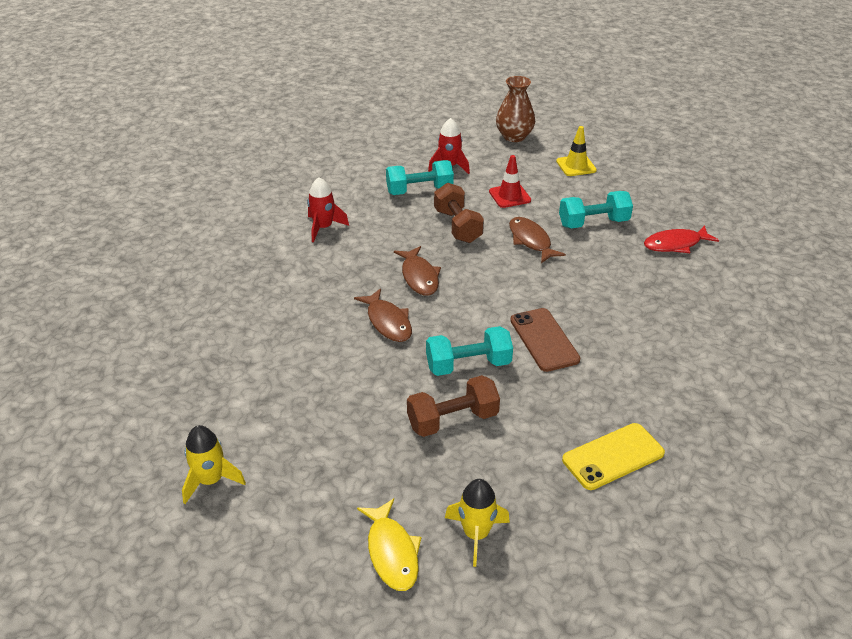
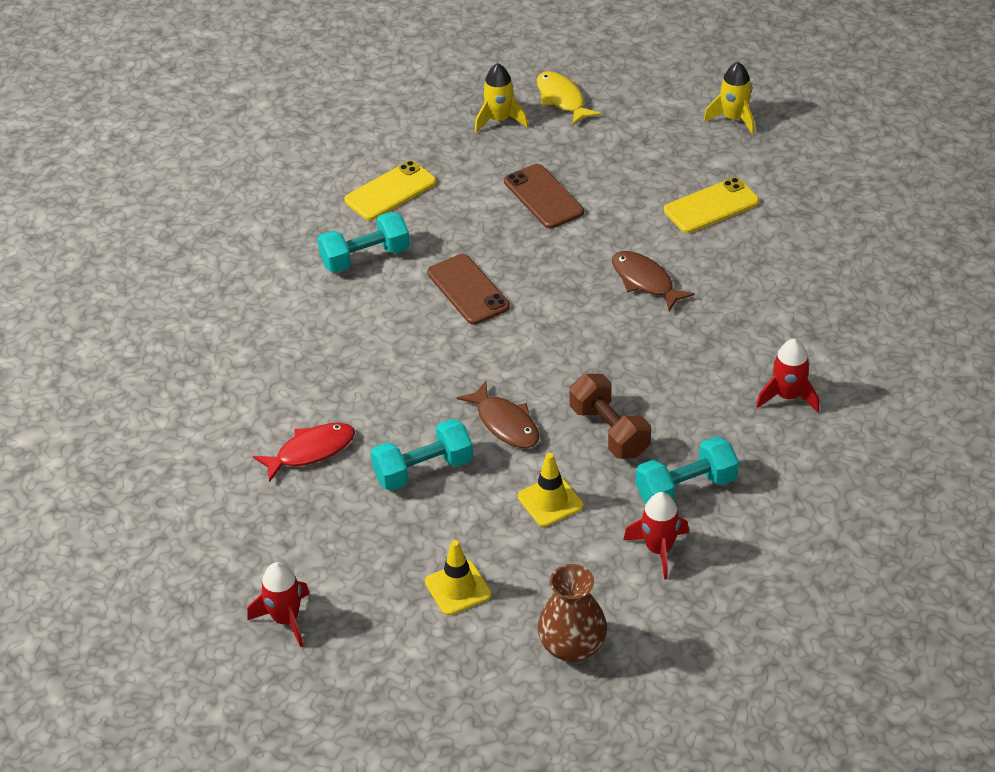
camera: 170 degrees right, 5 degrees up
brown fish [394,246,441,296] -> none
brown dumbbell [407,375,500,437] -> brown phone [504,164,584,229]
turquoise dumbbell [426,326,513,376] -> turquoise dumbbell moved to [317,212,410,273]
red traffic cone [489,155,531,208] -> yellow traffic cone [518,453,583,527]
none -> red rocket [247,562,310,647]
none -> yellow phone [664,177,759,233]

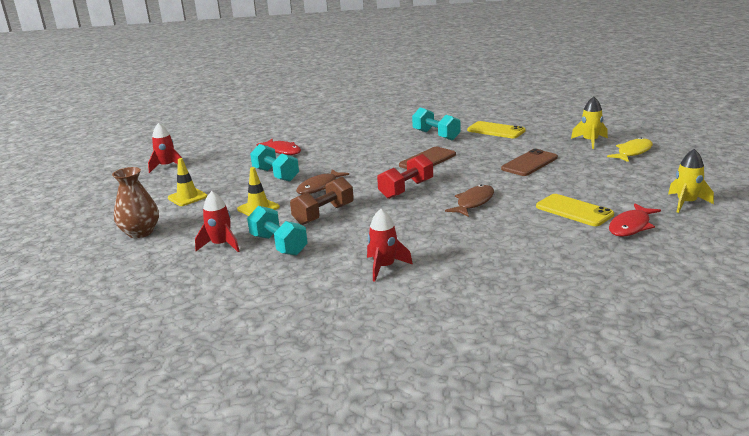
camera: 75 degrees right, 20 degrees down
none -> red dumbbell [377,154,433,199]
none -> red fish [609,203,661,237]

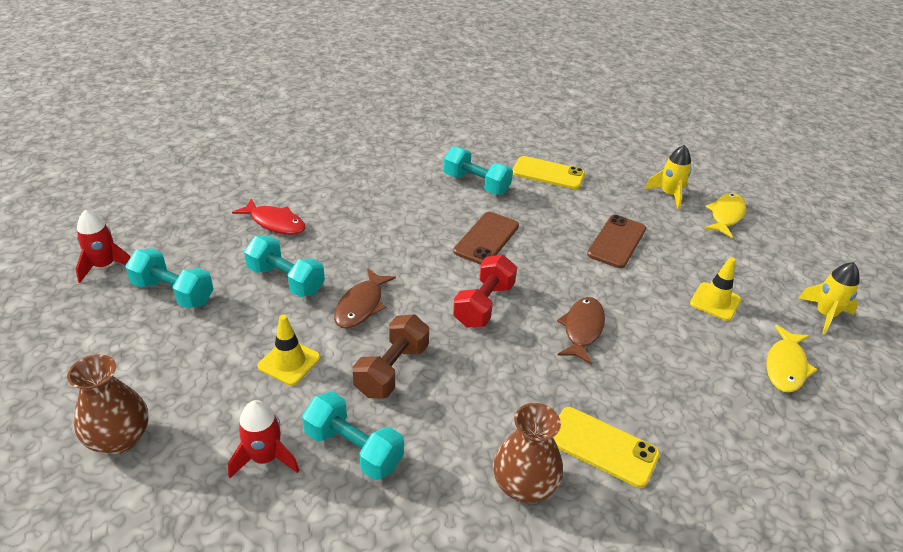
camera: 20 degrees left, 15 degrees up
yellow traffic cone [168,158,208,206] -> yellow traffic cone moved to [690,257,741,321]
red rocket [367,209,413,282] -> brown vase [493,403,563,503]
yellow phone [536,194,614,226] -> yellow phone moved to [553,407,660,488]
red fish [609,203,661,237] -> yellow fish [766,325,817,393]
none -> turquoise dumbbell [125,248,214,308]

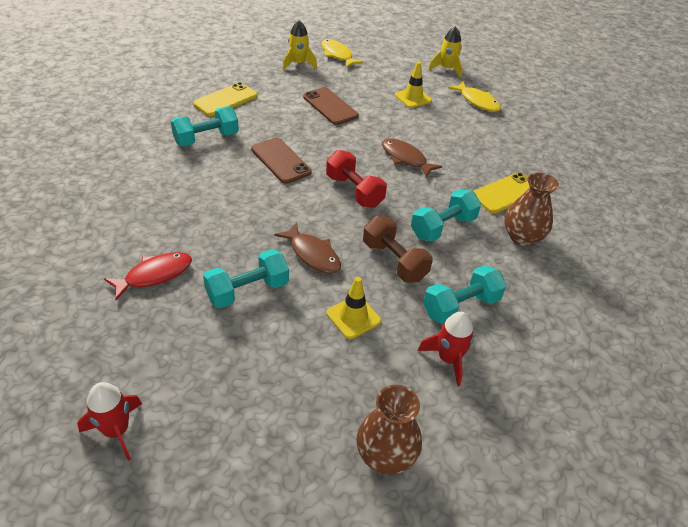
camera: 65 degrees left, 5 degrees up
turquoise dumbbell [125,248,214,308] -> turquoise dumbbell moved to [411,189,481,242]

